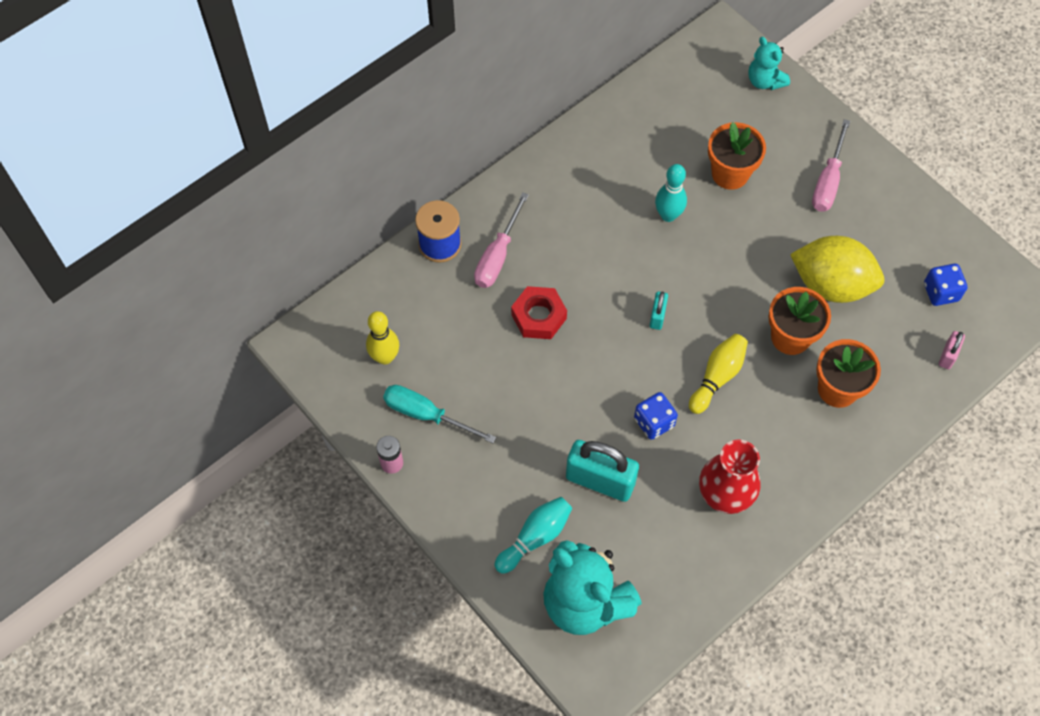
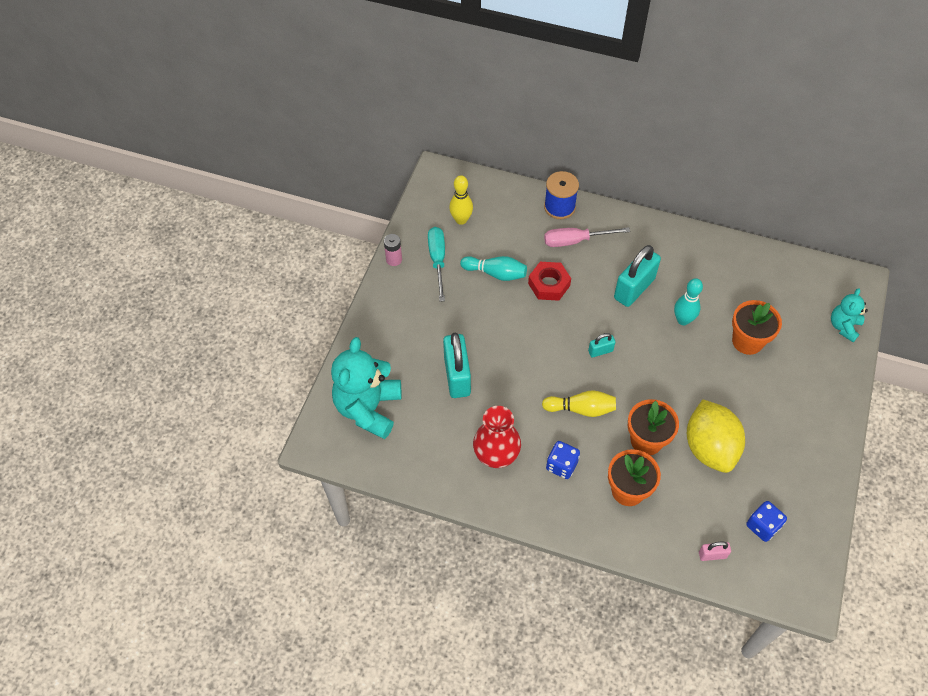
camera: 60 degrees right, 5 degrees down
turquoise bowling pin [494,497,572,574] -> turquoise bowling pin moved to [460,256,527,281]
blue dice [634,392,678,440] -> blue dice moved to [546,441,580,479]
pink screwdriver [812,119,850,212] -> none
none -> turquoise padlock [614,245,661,307]

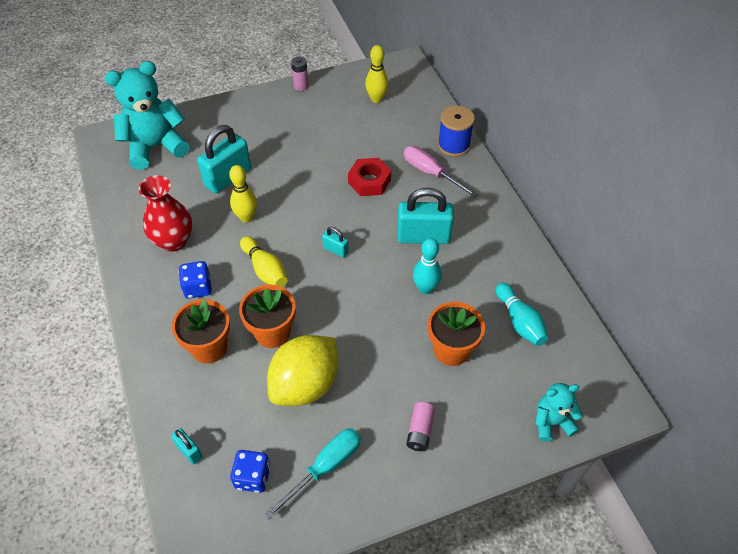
camera: 50 degrees right, 5 degrees down
turquoise screwdriver [428,227,445,302] -> turquoise screwdriver moved to [264,429,361,519]
turquoise bowling pin [460,256,527,281] -> turquoise bowling pin moved to [496,283,548,346]
pink padlock [699,542,731,561] -> turquoise padlock [171,428,202,464]
none -> yellow bowling pin [229,165,257,223]
none -> pink battery [406,402,435,451]

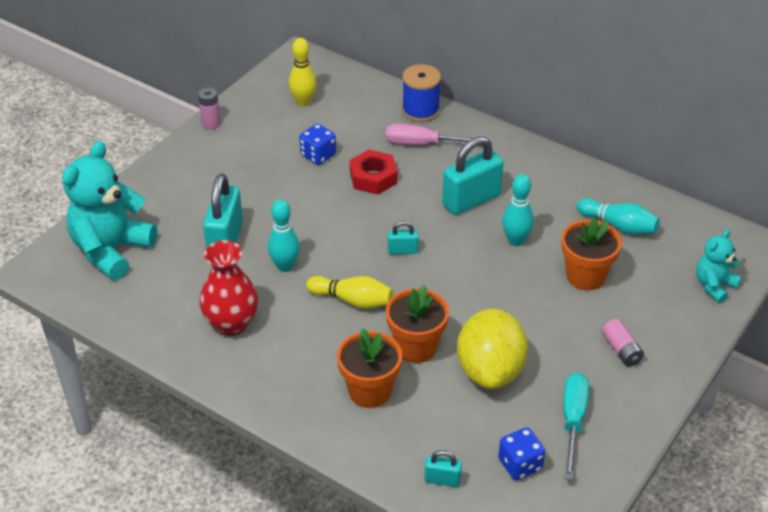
camera: 35 degrees left, 10 degrees down
blue dice [179,261,212,299] -> blue dice moved to [299,124,336,165]
yellow bowling pin [229,165,257,223] -> turquoise bowling pin [268,200,300,272]

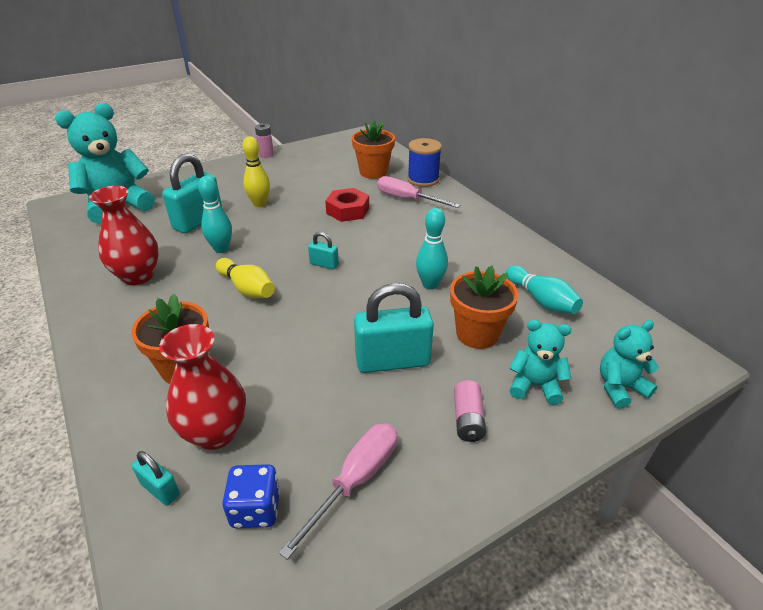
camera: 25 degrees right, 5 degrees down
yellow bowling pin [289,38,317,106] -> yellow bowling pin moved to [243,136,270,207]
blue dice [299,124,336,165] -> none
orange flower pot [386,285,449,363] -> orange flower pot moved to [352,119,395,179]
turquoise padlock [442,136,503,215] -> turquoise padlock moved to [354,283,434,373]
yellow lemon [457,309,528,389] -> none
turquoise screwdriver [563,372,589,480] -> pink screwdriver [279,423,397,560]
none -> red vase [159,324,246,450]
none -> turquoise teddy bear [509,320,571,405]

